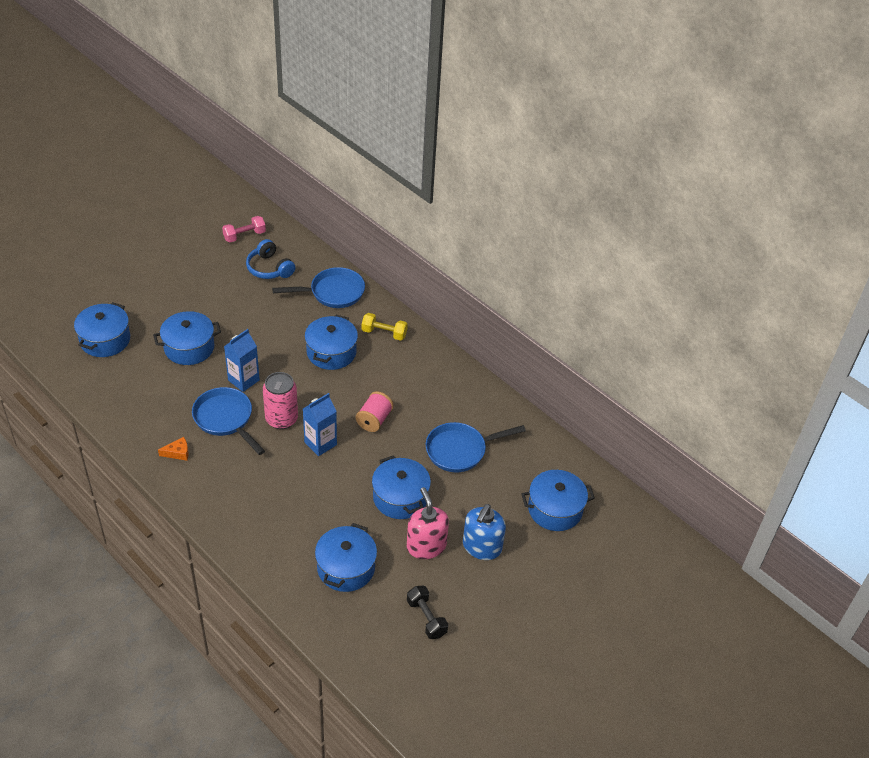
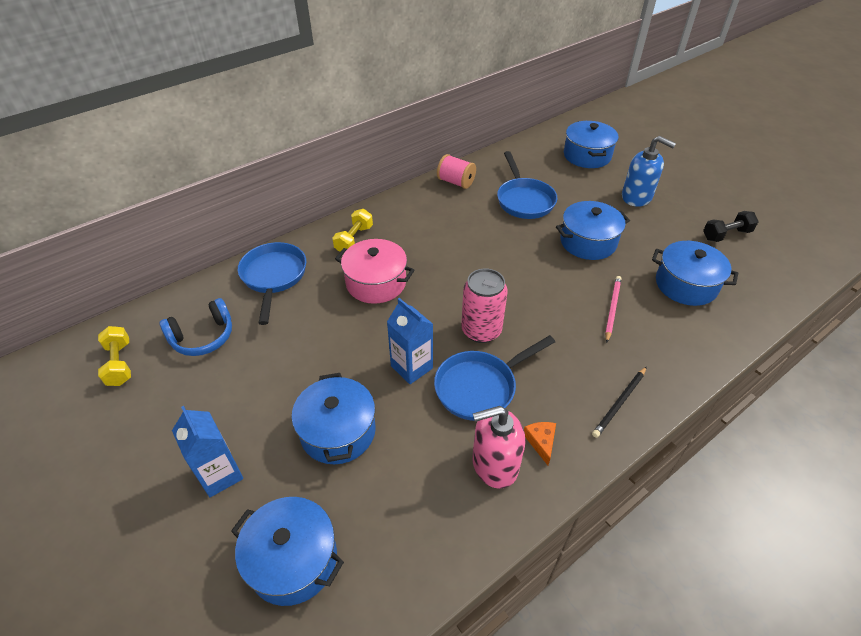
camera: 80 degrees left, 0 degrees up
pink dumbbell [222,216,266,242] -> yellow dumbbell [98,326,131,386]
blue carton [303,393,337,456] -> blue carton moved to [172,406,243,497]
blue pot [305,315,358,370] -> pink pot [335,239,414,304]
pink spool [356,391,394,432] -> pink spool moved to [437,154,476,189]
pink soap dispenser [407,487,449,559] -> pink soap dispenser moved to [473,406,525,489]
none -> black pencil [592,366,647,438]
none -> pink pencil [605,276,621,343]

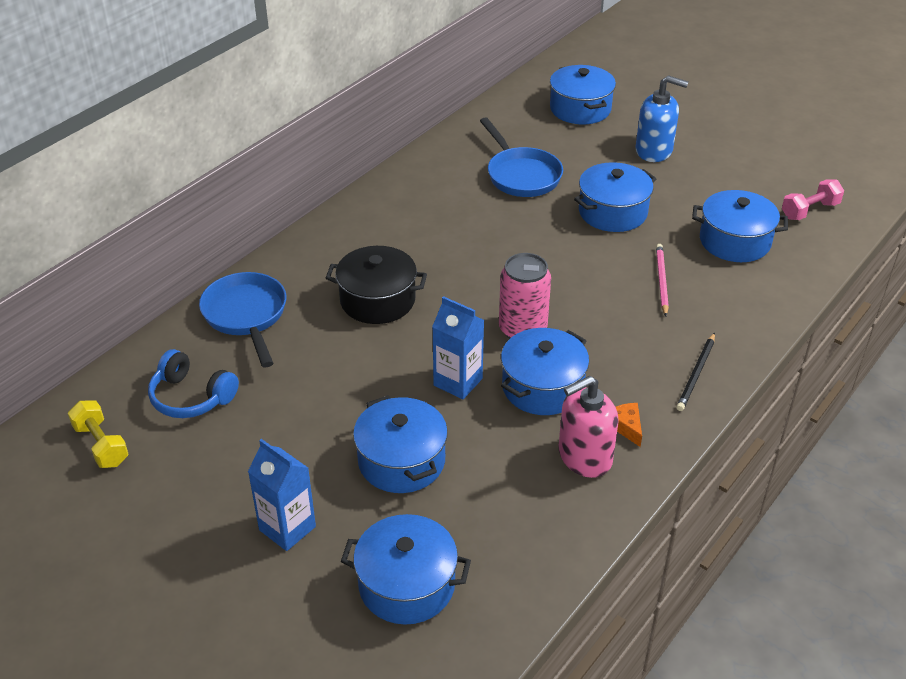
camera: 15 degrees left, 5 degrees down
blue headphones [159,298,232,356] -> blue headphones turned 75 degrees clockwise [148,349,239,418]
yellow dumbbell [332,209,373,253] -> none
pink pot [335,239,414,304] -> black pot [326,246,427,324]
blue pan [434,335,555,421] -> blue pot [501,328,589,415]
pink spool [437,154,476,189] -> none
black dumbbell [703,211,759,242] -> none
none -> pink dumbbell [782,179,844,220]

